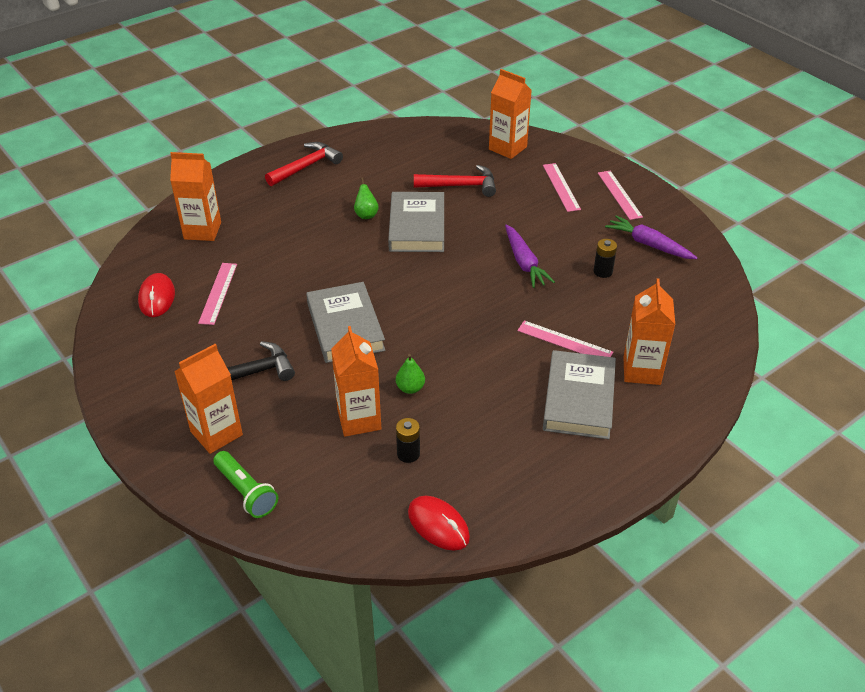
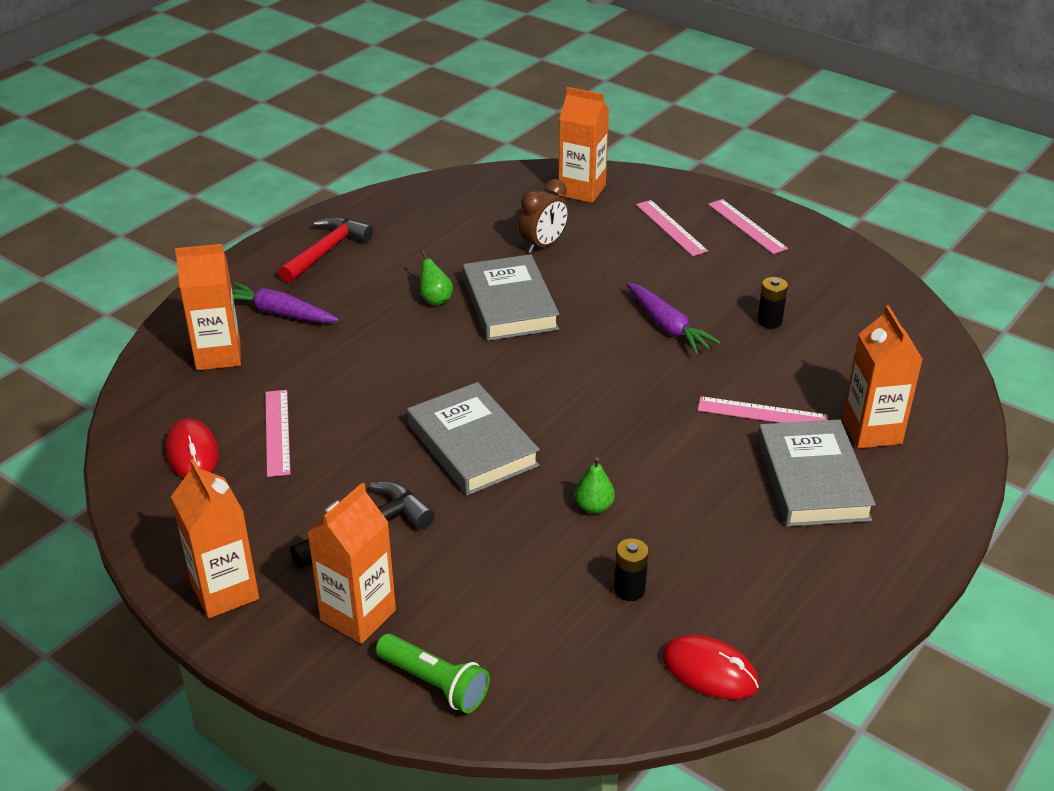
camera: 15 degrees left, 5 degrees down
orange carton [331,326,381,437] -> orange carton moved to [171,459,259,618]
red hammer [414,165,496,197] -> brown clock [519,179,569,253]
purple carrot [605,215,698,259] -> purple carrot moved to [232,282,339,323]

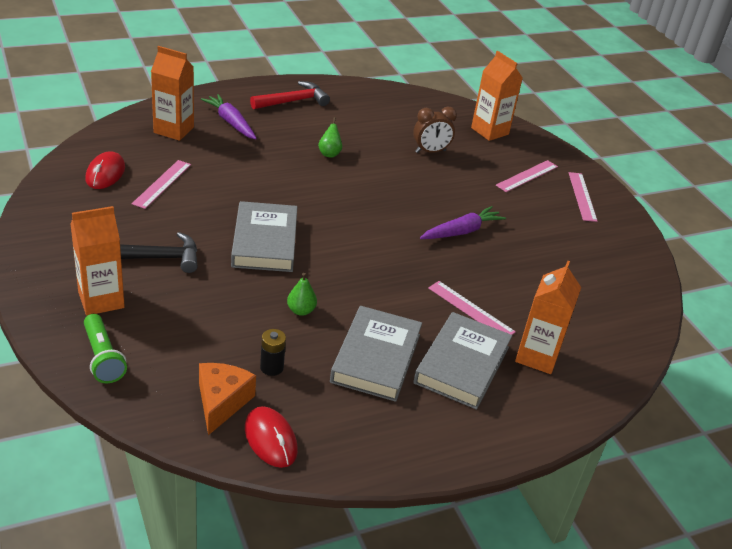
camera: 25 degrees right, 0 degrees up
orange carton [171,459,259,618] -> none
grey book [463,254,559,341] -> grey book moved to [330,306,422,402]
purple carrot [626,282,721,354] -> purple carrot turned 120 degrees counterclockwise [420,206,506,239]
pink ruler [636,200,708,256] -> pink ruler turned 45 degrees clockwise [496,160,558,192]
black battery [757,277,788,328] -> none
none -> orange cheese [199,363,256,435]

